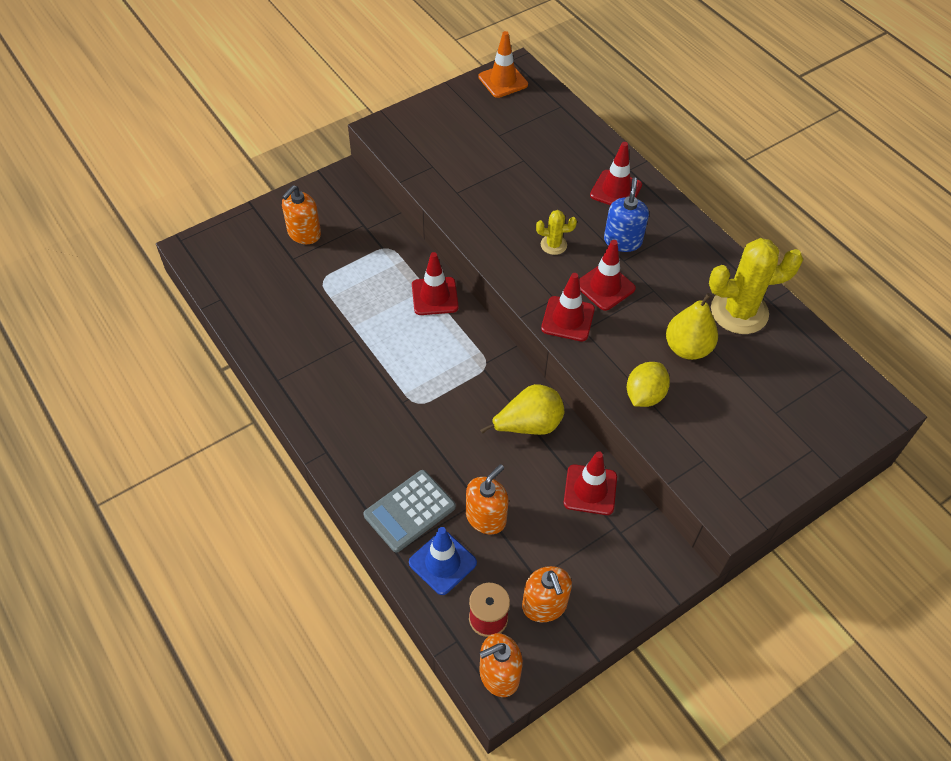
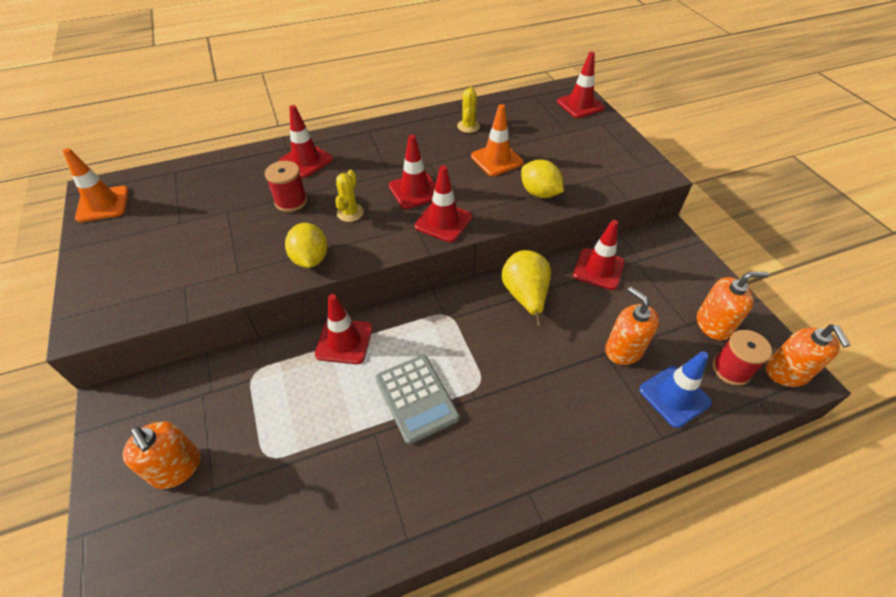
camera: 75 degrees left, 5 degrees down
grey calculator [364,470,456,552] -> grey calculator moved to [376,355,460,444]
blue soap dispenser [604,177,649,252] -> none
yellow pear [666,293,718,360] -> orange traffic cone [471,104,523,176]
yellow cactus [709,238,803,334] -> yellow cactus [457,87,480,133], size x0.48
none -> red spool [265,161,307,212]
none -> yellow lemon [285,223,327,268]
none -> red traffic cone [557,52,605,118]

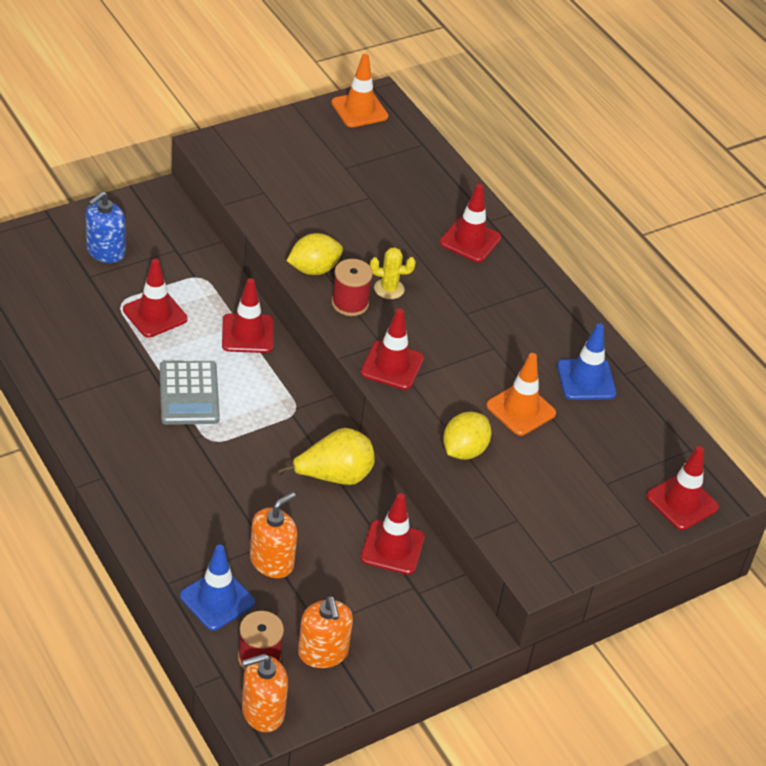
camera: 75 degrees right, 5 degrees down
orange soap dispenser [122,421,201,489] -> blue soap dispenser [85,191,126,263]
red spool [265,161,307,212] -> red spool moved to [332,259,373,316]
grey calculator [376,355,460,444] -> grey calculator turned 60 degrees counterclockwise [160,361,220,425]
red traffic cone [389,135,436,209] -> red traffic cone moved to [123,259,188,338]
yellow cactus [457,87,480,133] -> blue traffic cone [557,323,616,400]

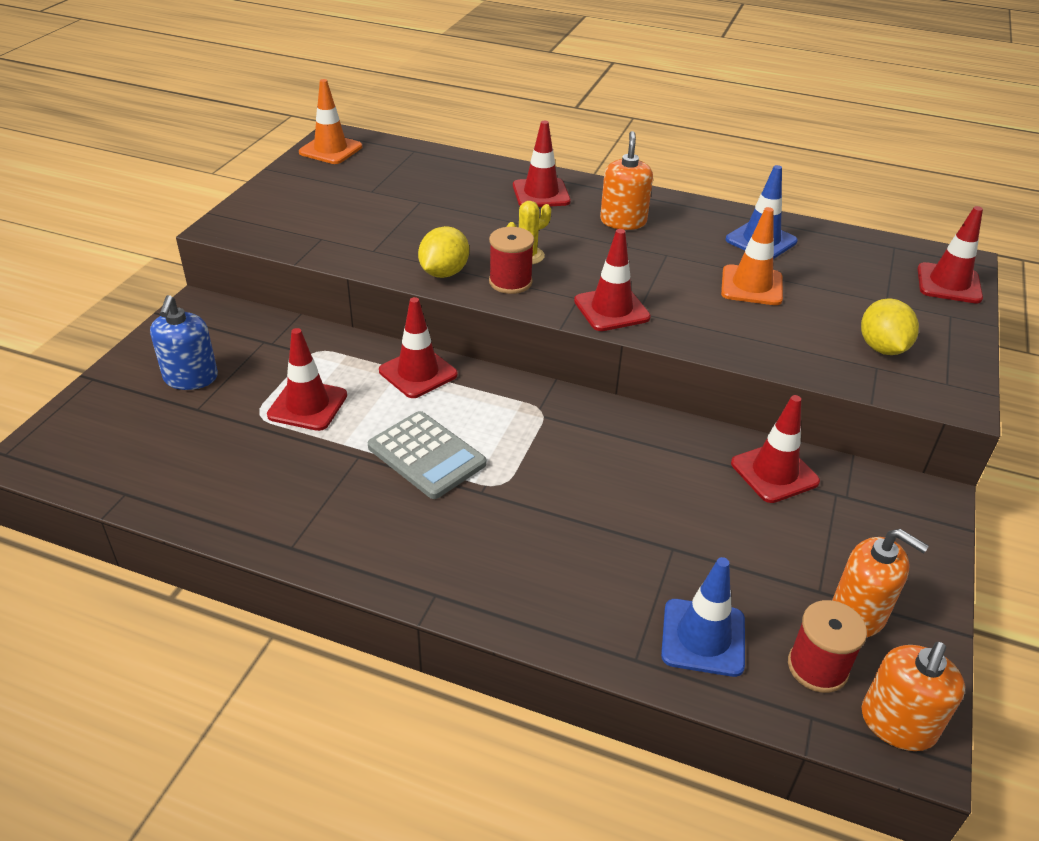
camera: 35 degrees left, 5 degrees down
orange soap dispenser [250,492,297,578] -> orange soap dispenser moved to [600,131,653,230]
yellow pear [278,428,375,485] -> none
yellow lemon [443,412,492,460] -> yellow lemon moved to [861,298,919,355]

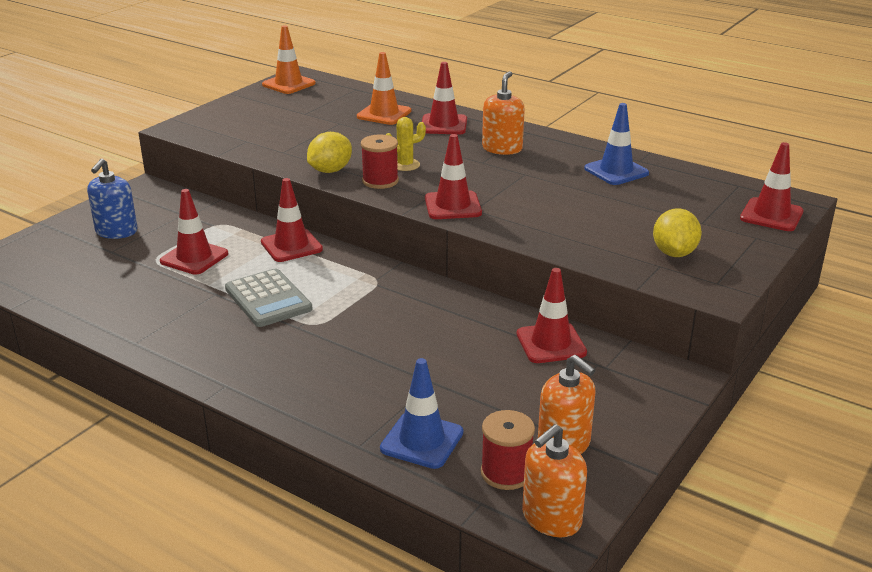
camera: 15 degrees right, 10 degrees down
orange traffic cone [721,207,783,305] -> orange traffic cone moved to [357,52,411,125]

